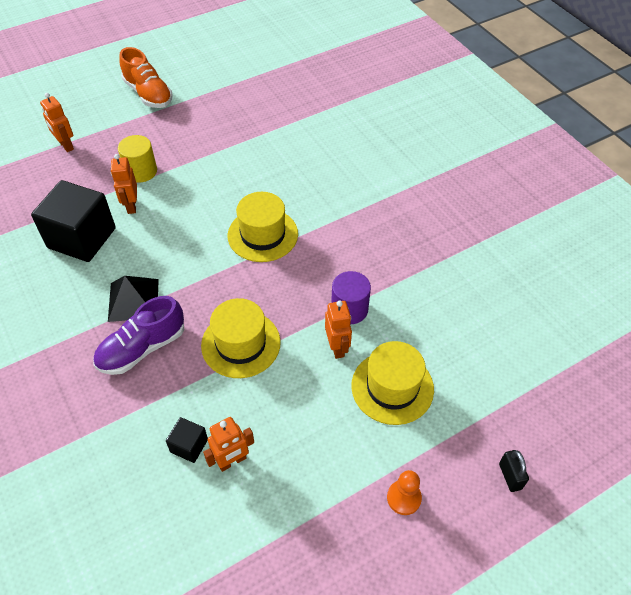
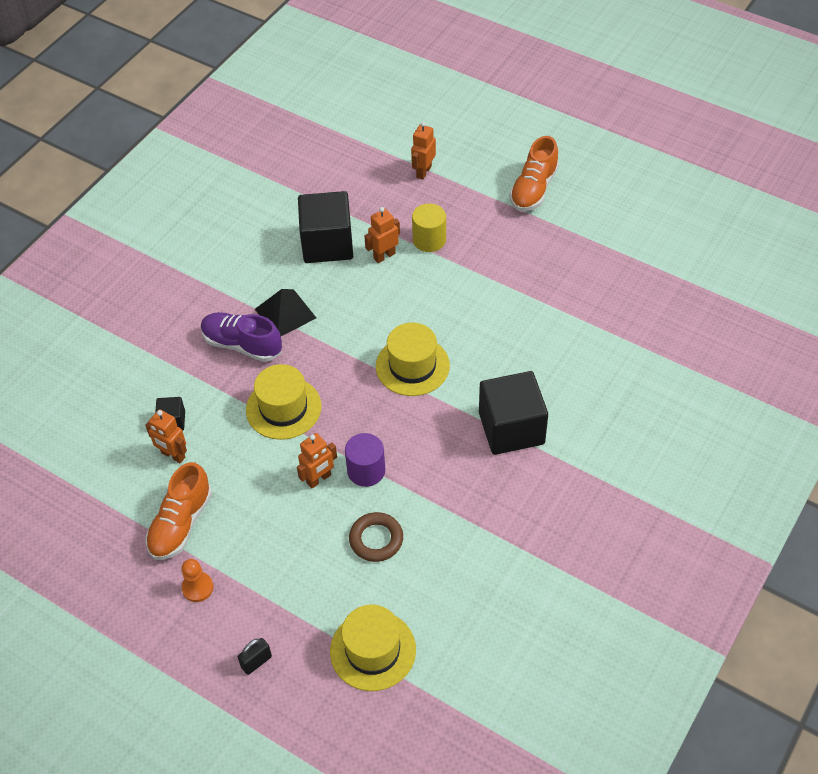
camera: 65 degrees right, 0 degrees up
yellow hat [351,341,434,425] -> yellow hat moved to [330,605,416,691]
none -> orange shoe [146,462,212,560]
none -> brown ring [349,512,403,562]
none -> black cube [479,371,548,455]

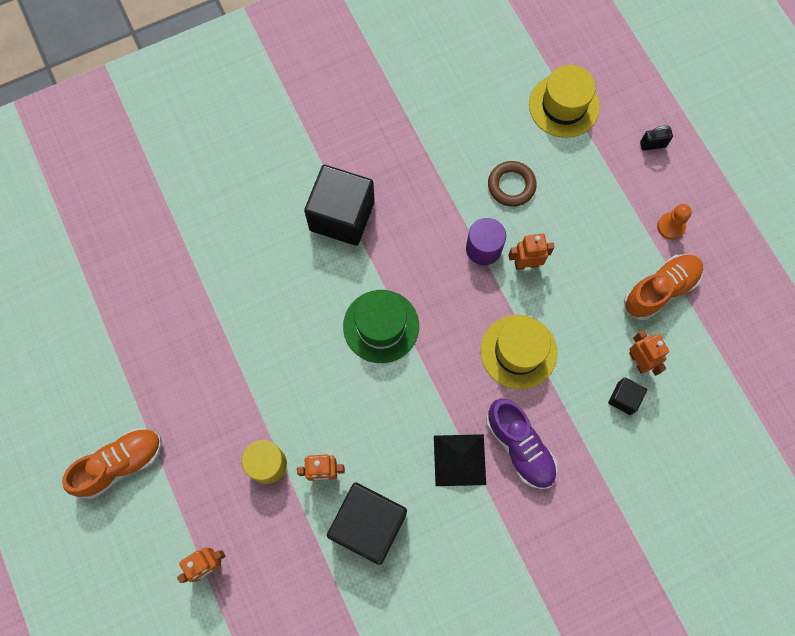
camera: 150 degrees left, 20 degrees up
yellow hat [376,323,450,396] -> green hat [343,290,419,363]

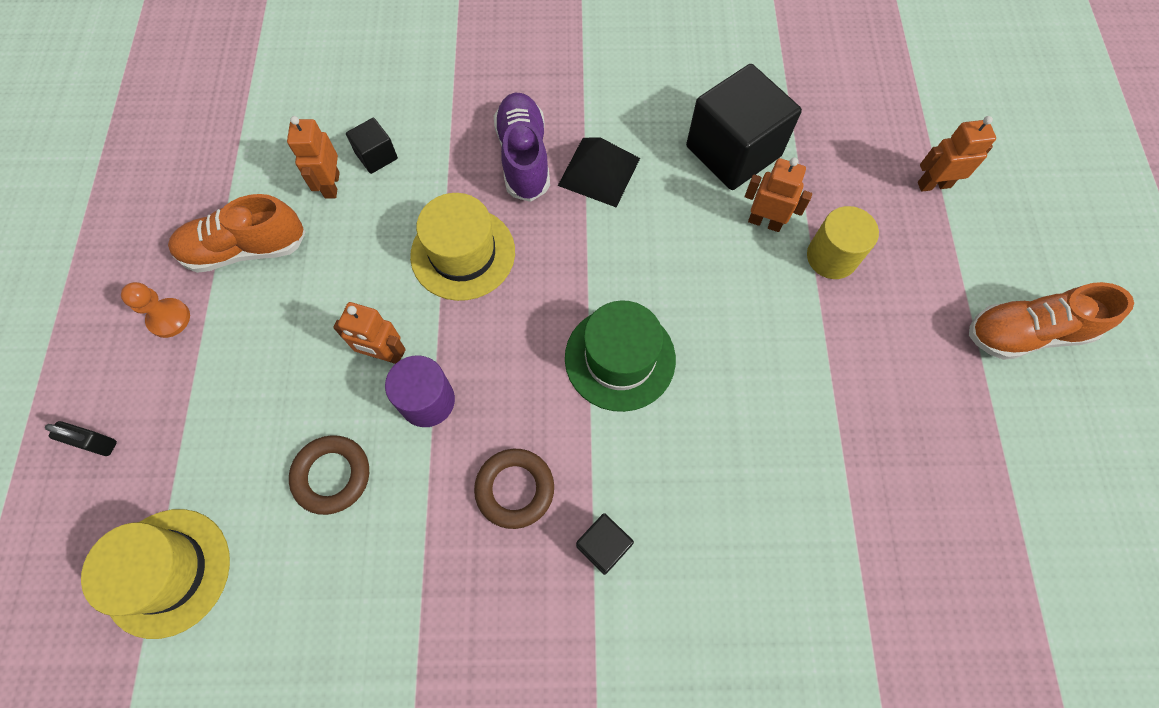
camera: 155 degrees left, 5 degrees down
black cube [304,165,375,246] -> black cube [576,513,634,575], size x0.46
none -> brown ring [474,449,554,529]

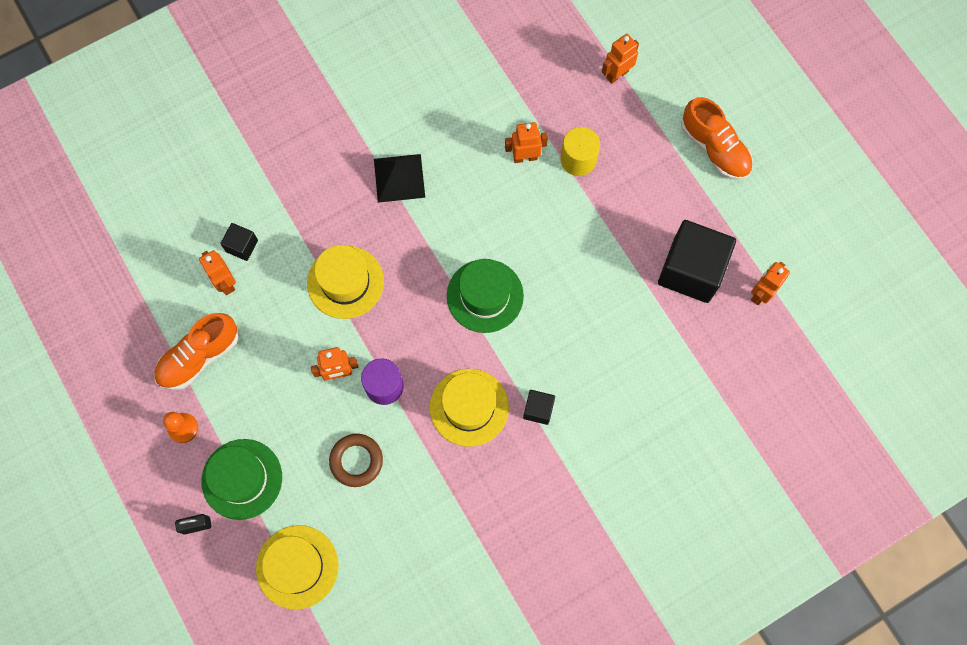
camera: 30 degrees left, 5 degrees up
brown ring [474,449,554,529] -> yellow hat [430,369,509,447]
purple shoe [494,93,550,202] -> none
black cube [686,64,802,190] -> black cube moved to [658,220,736,303]
orange shoe [969,282,1134,360] -> orange shoe turned 90 degrees counterclockwise [681,97,753,180]
none -> green hat [202,439,282,520]
none -> orange robot [751,262,790,305]

